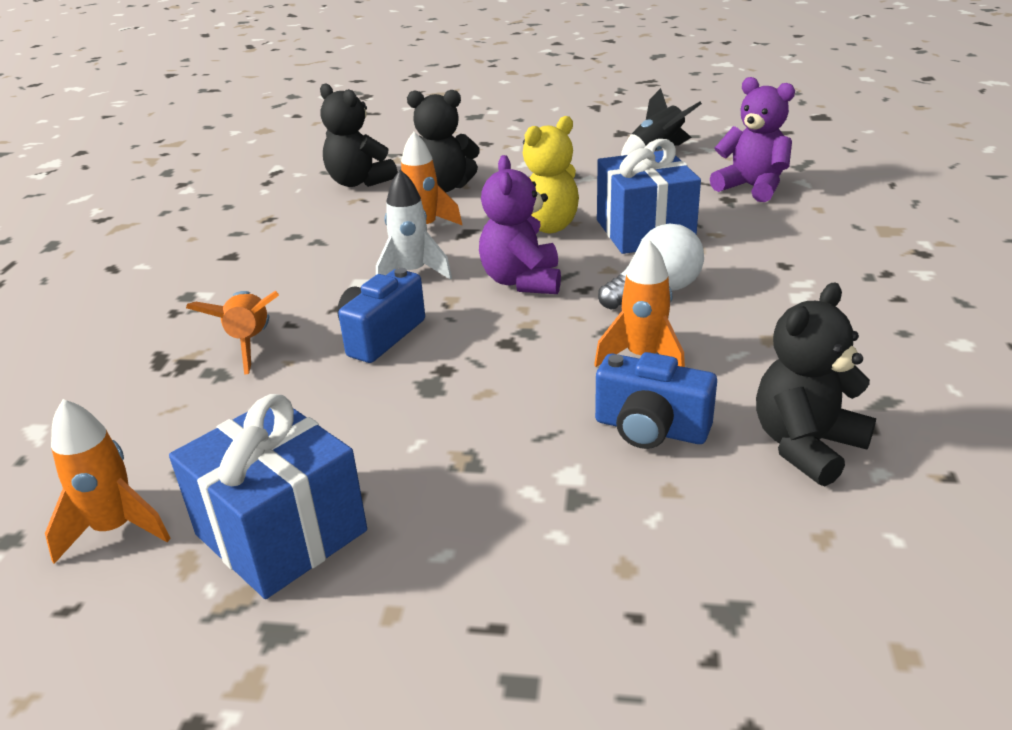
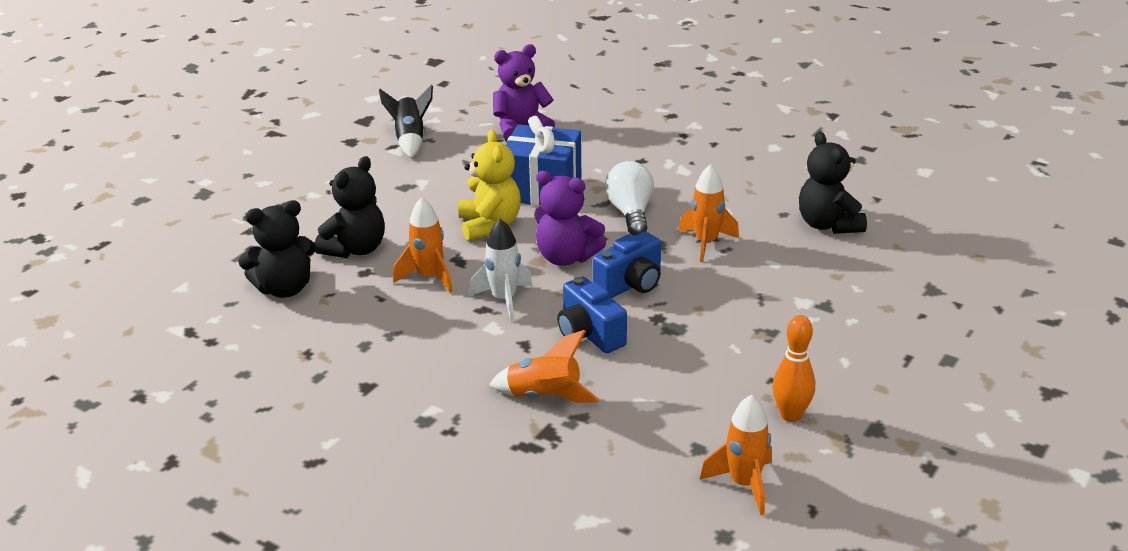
camera: 65 degrees left, 0 degrees up
blue gift [169,394,367,599] -> orange bowling pin [772,315,815,422]
blue camera [595,352,717,449] -> blue camera moved to [592,231,661,298]

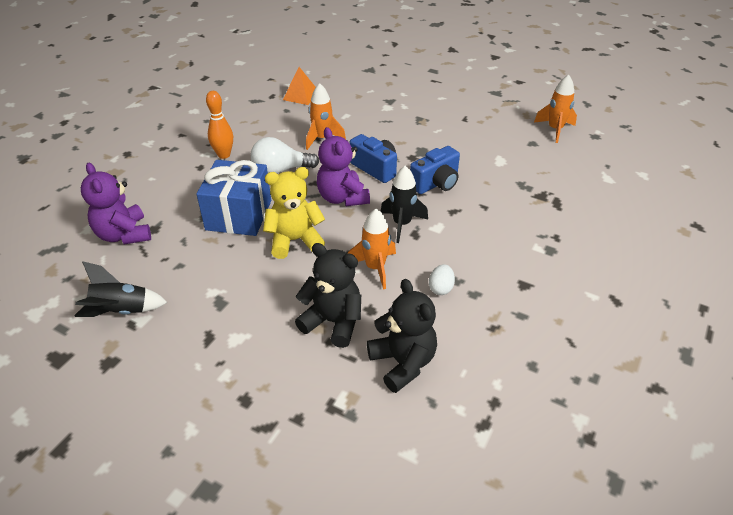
camera: 95 degrees left, 10 degrees up
white rocket [469,219,532,322] -> black rocket [381,166,428,243]
orange rocket [489,330,600,403] -> none
purple teddy bear [534,170,606,266] -> purple teddy bear turned 135 degrees clockwise [317,127,370,206]
orange bowling pin [772,315,815,422] -> orange bowling pin moved to [206,91,233,159]
black teddy bear [799,132,867,234] -> orange pyramid [283,67,316,105]
none -> white egg [429,264,455,295]

